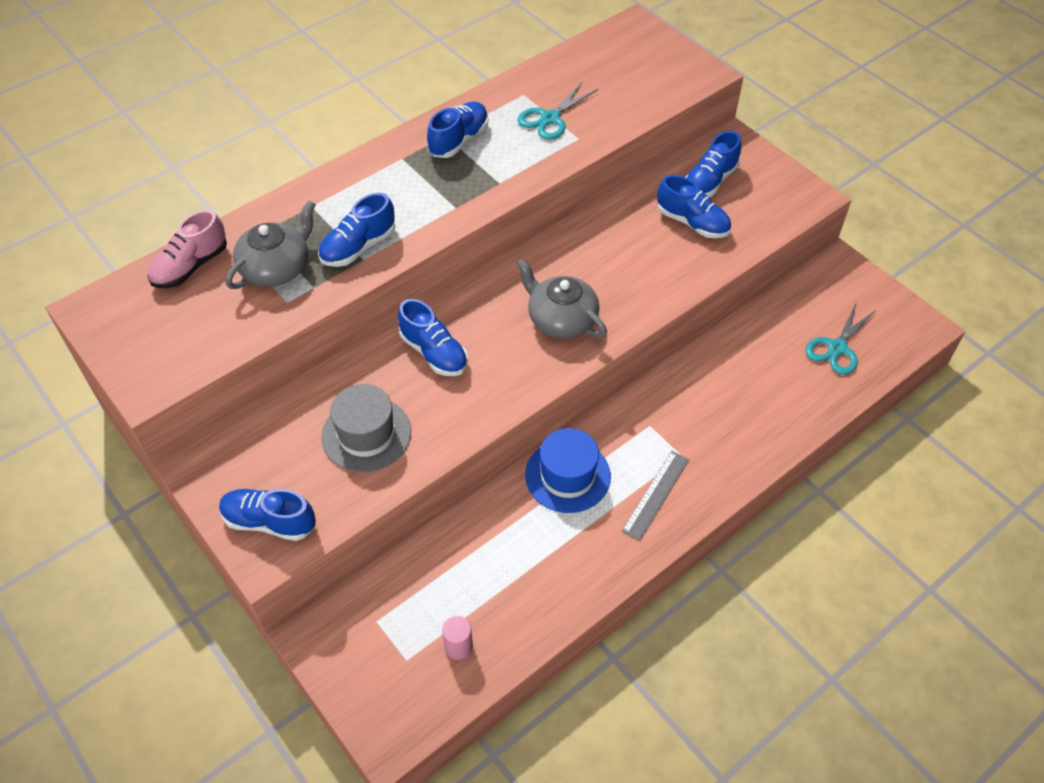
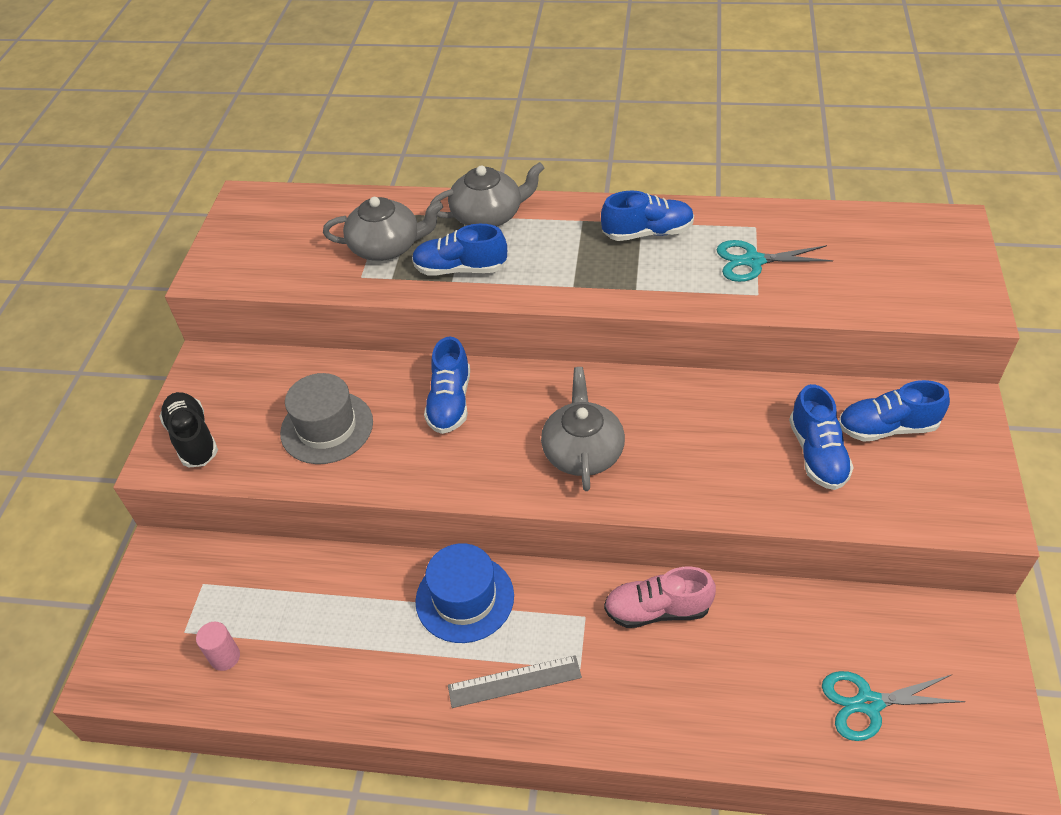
camera: 50 degrees right, 5 degrees down
pink shoe [148,210,227,288] -> pink shoe moved to [604,567,716,628]
blue shoe [219,489,316,541] -> black shoe [159,392,218,467]
none -> grey teapot [430,162,544,227]

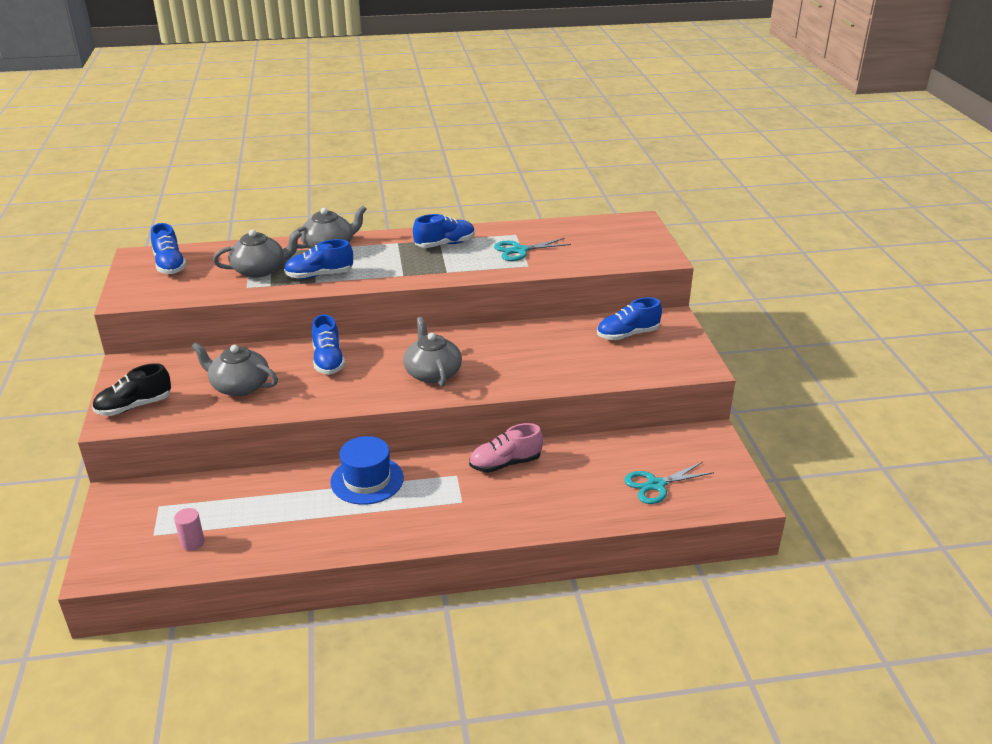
camera: 20 degrees left, 15 degrees down
black shoe [159,392,218,467] -> black shoe turned 75 degrees counterclockwise [92,363,171,416]
grey hat [280,373,373,464] -> grey teapot [191,342,278,396]
grey ruler [448,655,582,708] -> none
blue shoe [789,384,854,490] -> blue shoe moved to [151,223,186,274]

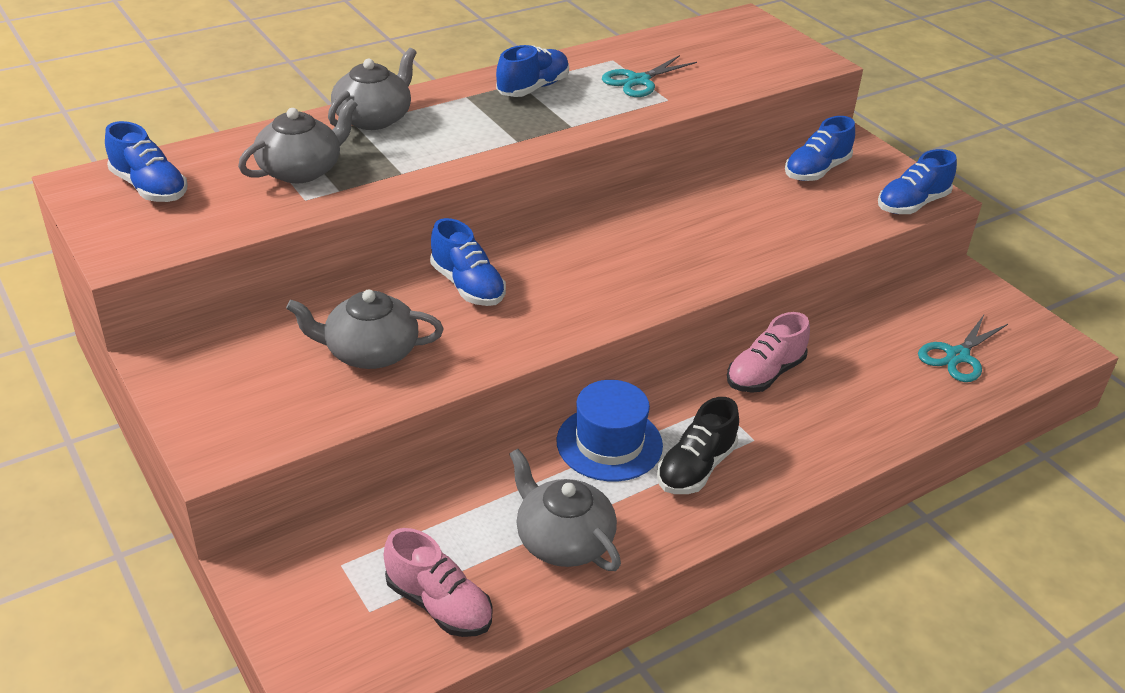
camera: 25 degrees left, 5 degrees up
black shoe [92,363,171,416] -> black shoe moved to [657,397,739,494]
pink cylinder [174,508,205,551] -> pink shoe [384,528,493,637]
blue shoe [284,239,353,279] -> blue shoe moved to [878,149,957,214]
grey teapot [403,317,462,387] -> grey teapot moved to [509,449,621,571]

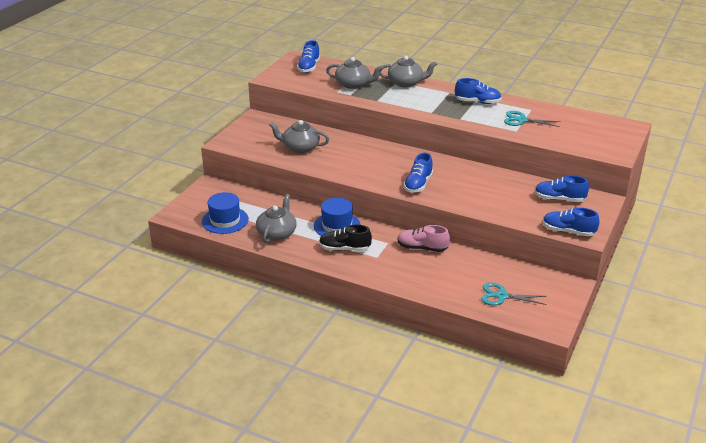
camera: 60 degrees right, 5 degrees down
grey teapot [286,290,444,369] -> grey teapot turned 45 degrees counterclockwise [269,120,329,153]
pink shoe [384,528,493,637] -> blue hat [202,192,249,234]
blue shoe [430,218,506,306] -> blue shoe moved to [404,153,433,193]

